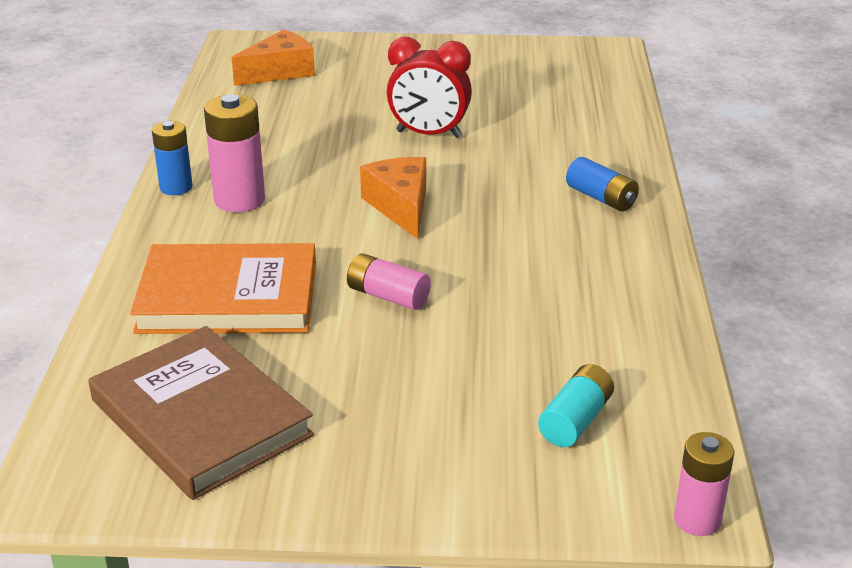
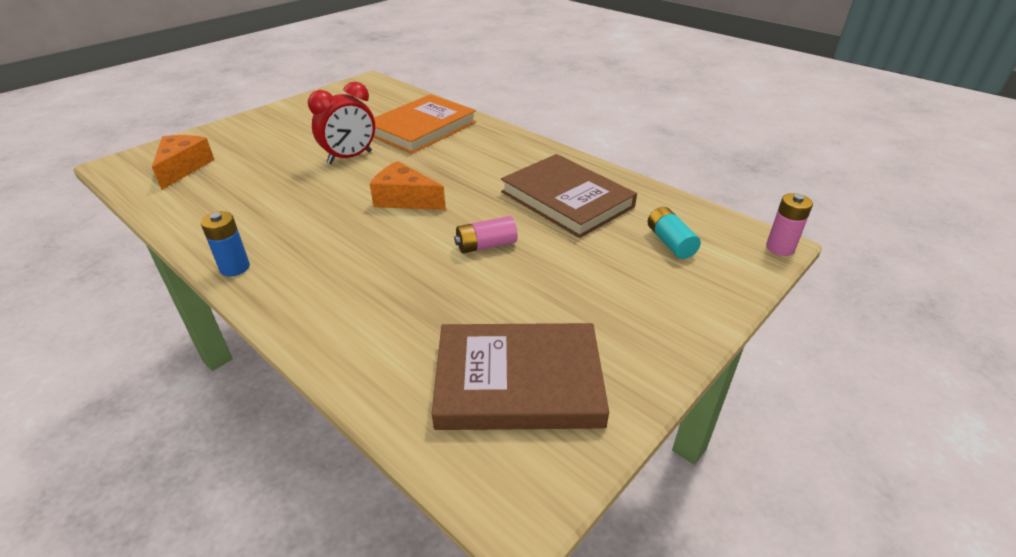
camera: 50 degrees left, 5 degrees up
orange book [130,243,316,334] -> orange book moved to [374,94,476,154]
pink battery [204,94,265,212] -> none
blue battery [566,157,639,211] -> none
none -> brown book [501,154,637,238]

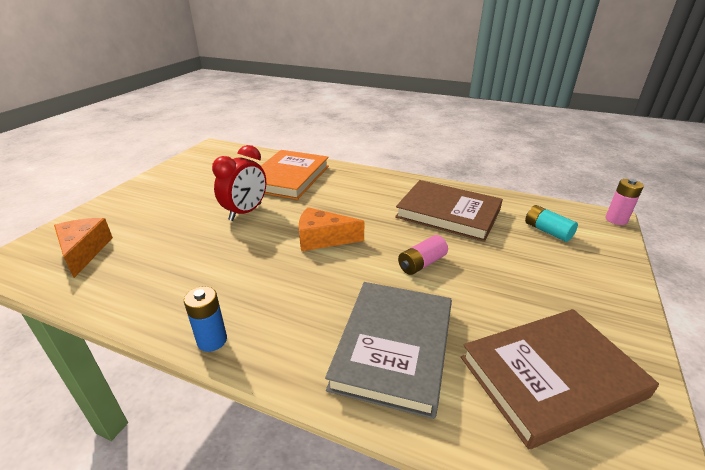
camera: 20 degrees left, 5 degrees down
none -> grey book [325,282,452,419]

